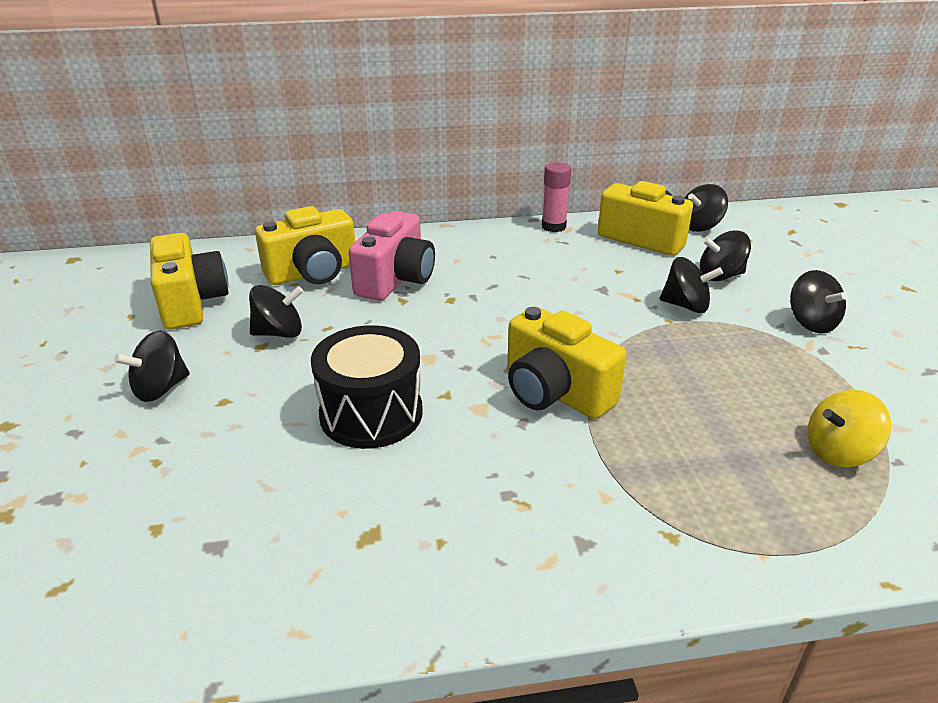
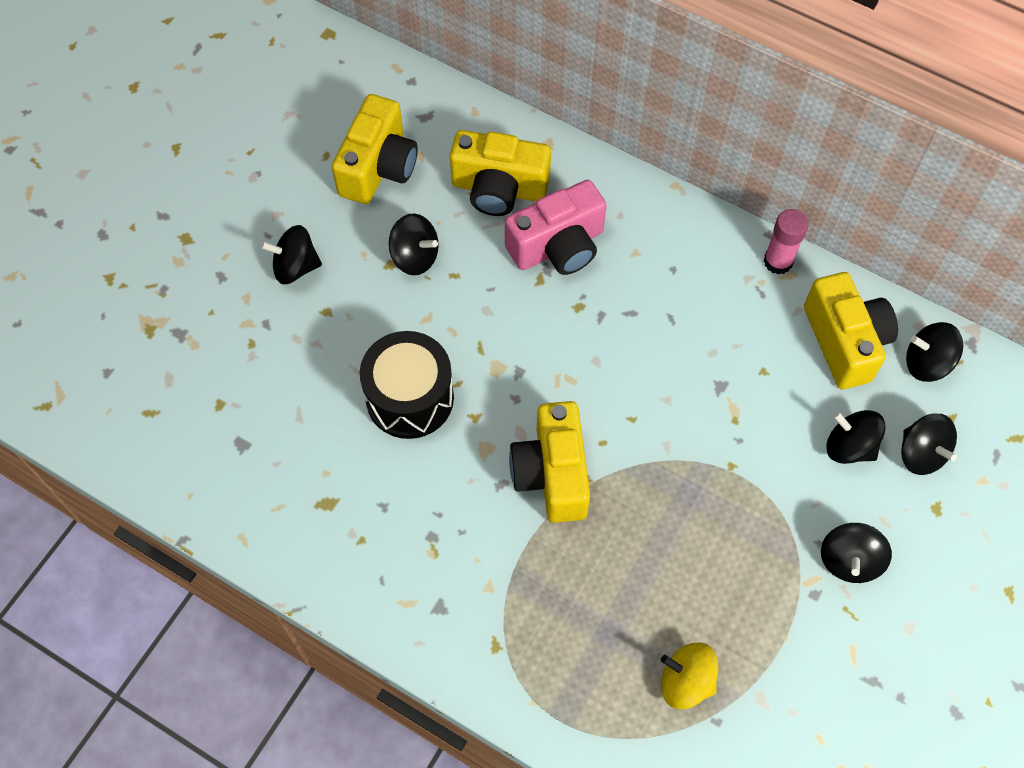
camera: 40 degrees right, 30 degrees up
black spinning top [660,257,723,313] -> black spinning top moved to [901,414,957,475]

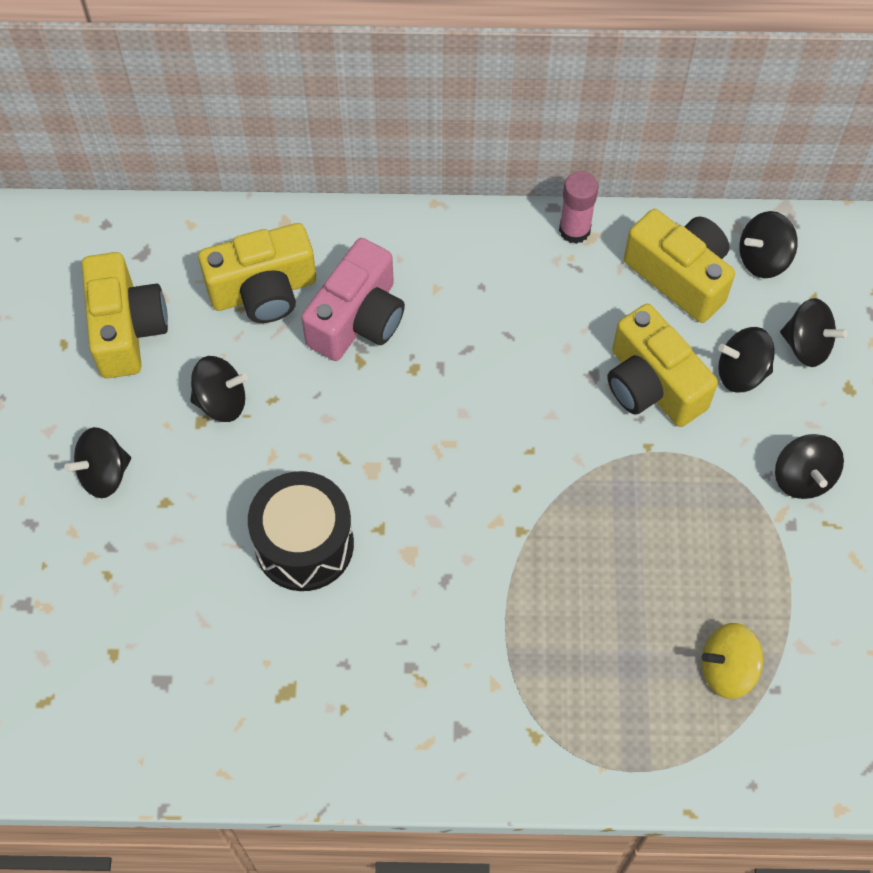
camera: 30 degrees left, 0 degrees up
yellow camera [509,401,590,523] -> yellow camera moved to [607,304,718,427]

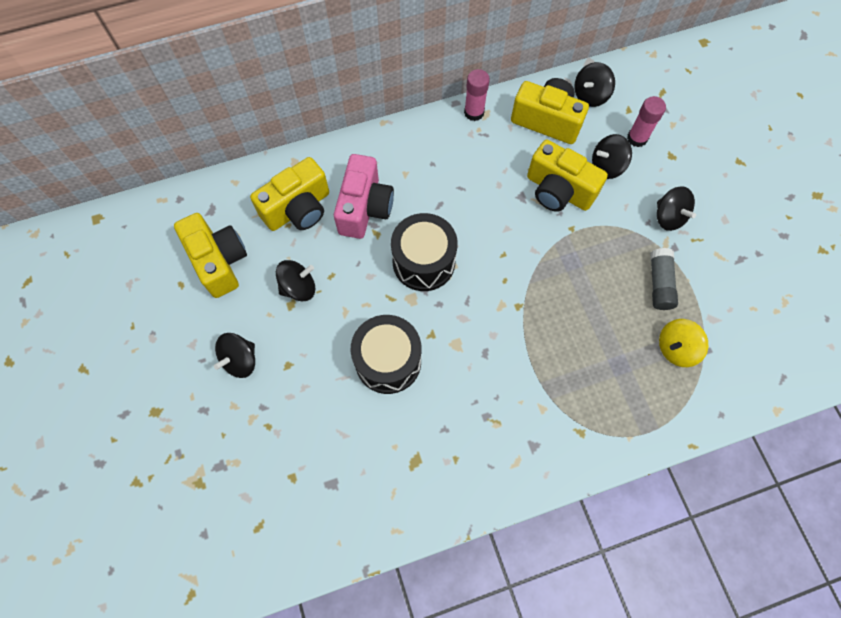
camera: 20 degrees left, 5 degrees up
black spinning top [780,298,848,367] -> pink glue stick [627,96,666,147]
none -> black drum [391,213,458,291]
none -> grey glue stick [650,248,678,310]

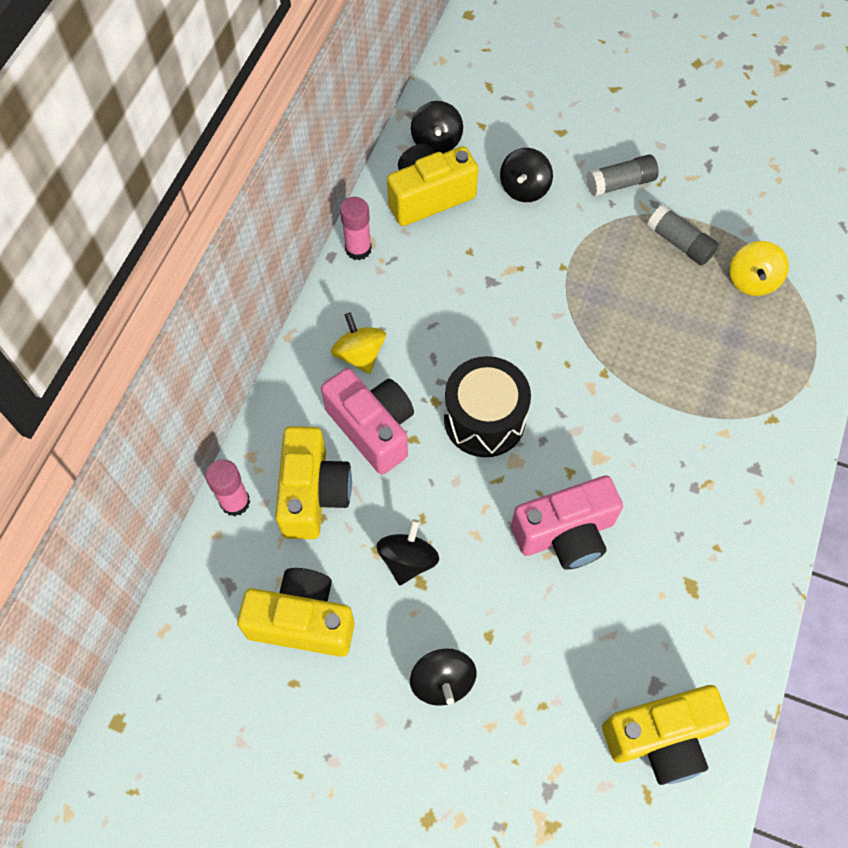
camera: 50 degrees left, 5 degrees down
black drum [350,315,421,394] -> pink camera [511,475,623,570]
yellow camera [527,140,608,212] -> yellow camera moved to [602,685,730,785]
pink glue stick [627,96,666,147] -> pink glue stick moved to [205,459,250,516]
black spinning top [657,186,696,231] -> grey glue stick [587,154,659,196]
none -> yellow spinning top [331,312,386,374]

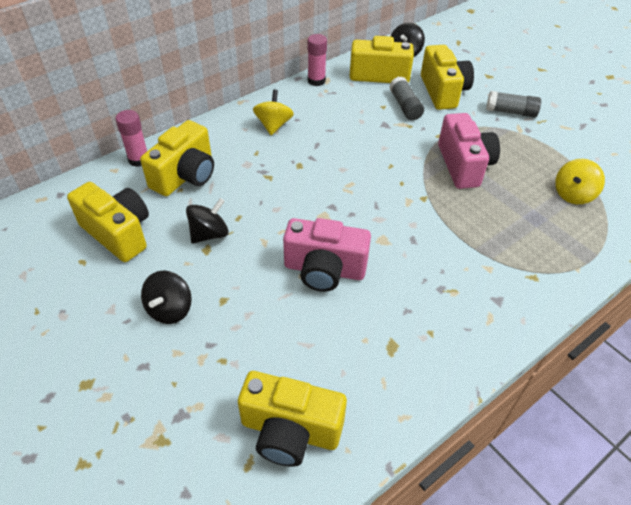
camera: 30 degrees right, 15 degrees down
pink camera [321,368,414,475] -> pink camera moved to [438,113,500,189]
black drum [444,356,531,457] -> none
black spinning top [500,148,553,202] -> yellow camera [421,45,474,110]
grey glue stick [647,205,719,265] -> grey glue stick moved to [389,76,424,120]

